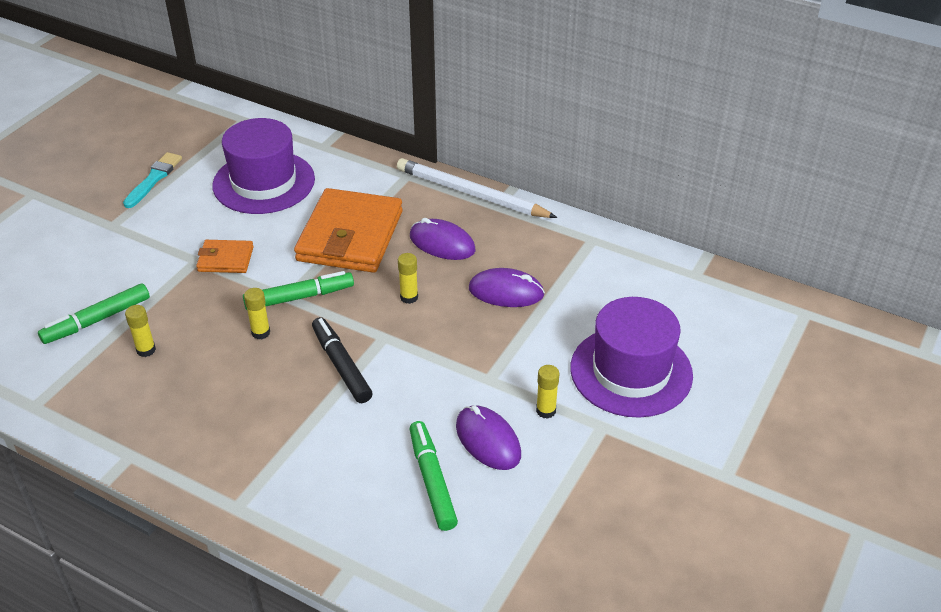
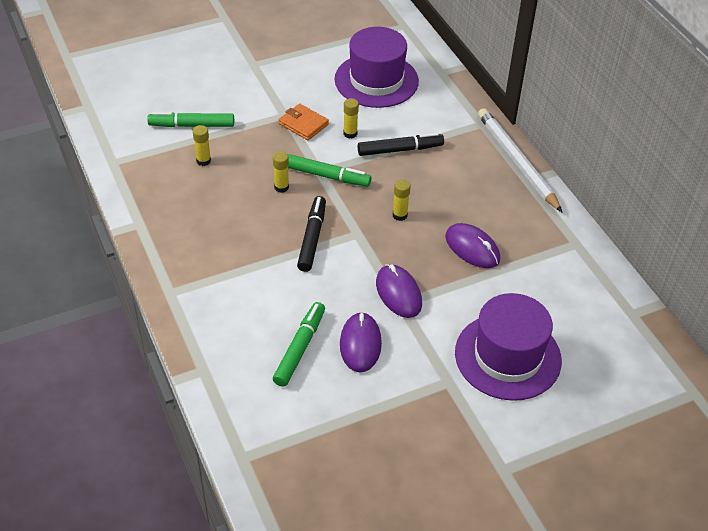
camera: 35 degrees right, 5 degrees up
turquoise brush [123,152,182,208] -> none
orange wallet [294,188,403,273] -> black marker [358,133,444,156]
purple mouse [410,218,476,260] -> purple mouse moved to [376,264,422,318]
yellow glue stick [536,365,559,419] -> yellow glue stick moved to [343,98,359,139]

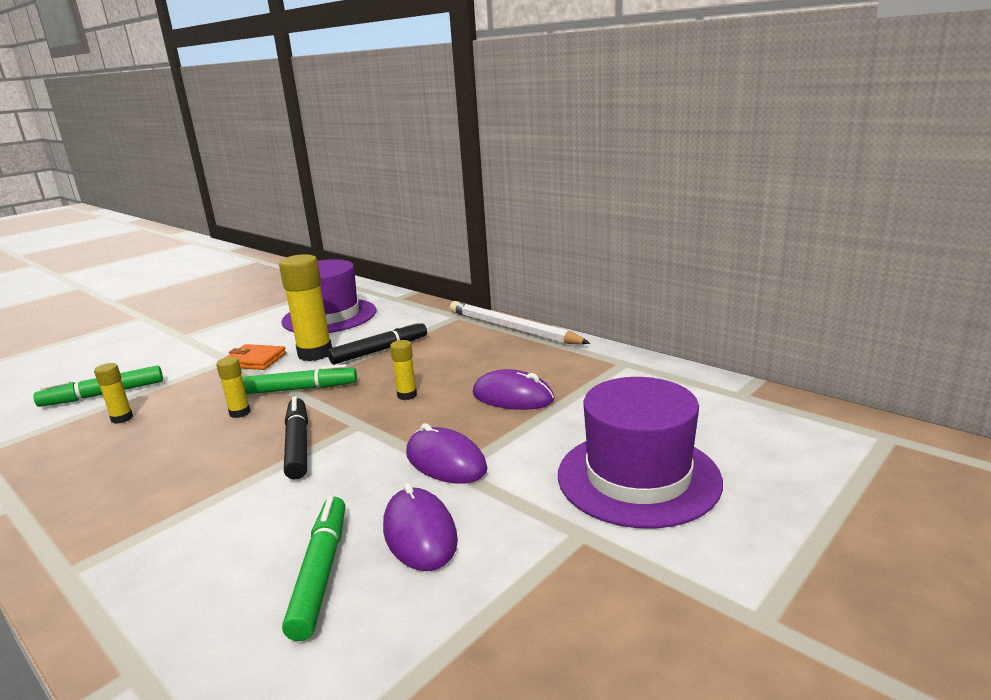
camera: 20 degrees left, 25 degrees down
yellow glue stick [343,98,359,139] -> yellow glue stick [279,254,332,361], size x2.02

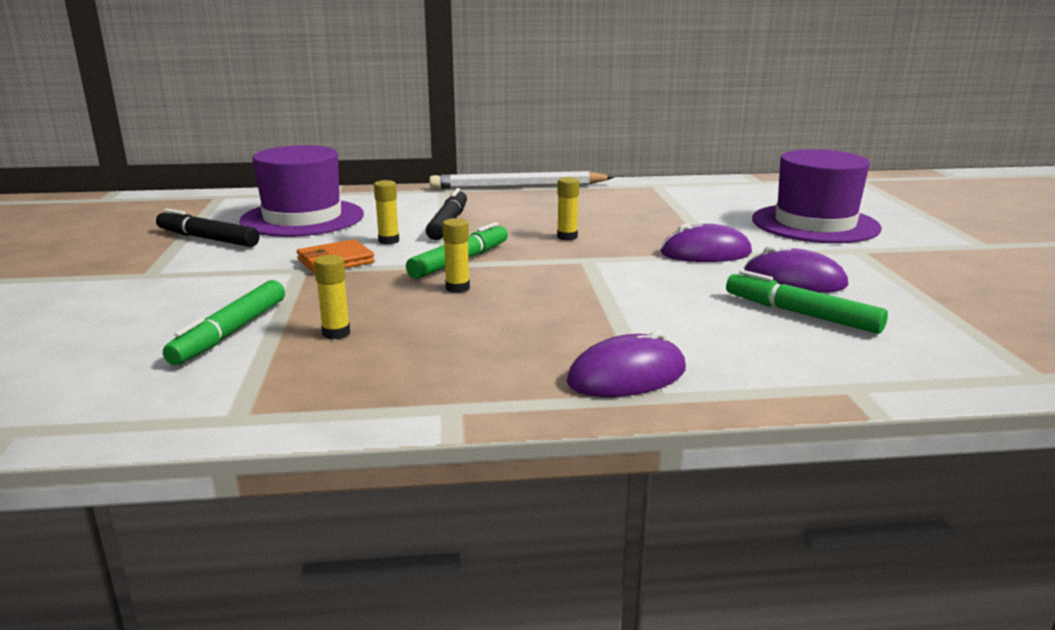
camera: 50 degrees left, 0 degrees up
yellow glue stick [279,254,332,361] -> yellow glue stick [374,180,399,245], size x0.50
black marker [284,396,308,480] -> black marker moved to [156,208,259,247]
purple mouse [473,369,554,410] -> purple mouse moved to [567,330,686,397]

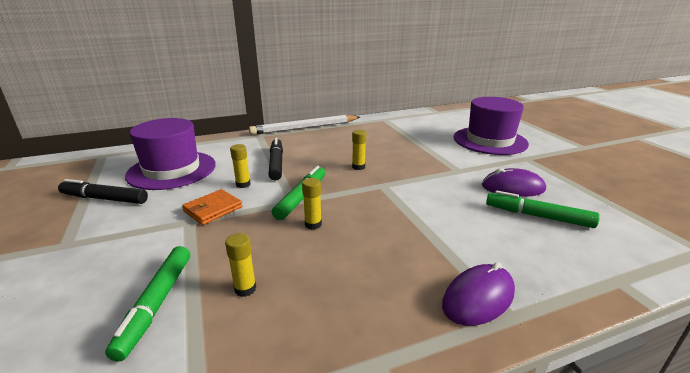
camera: 15 degrees left, 5 degrees up
purple mouse [661,224,752,262] -> none

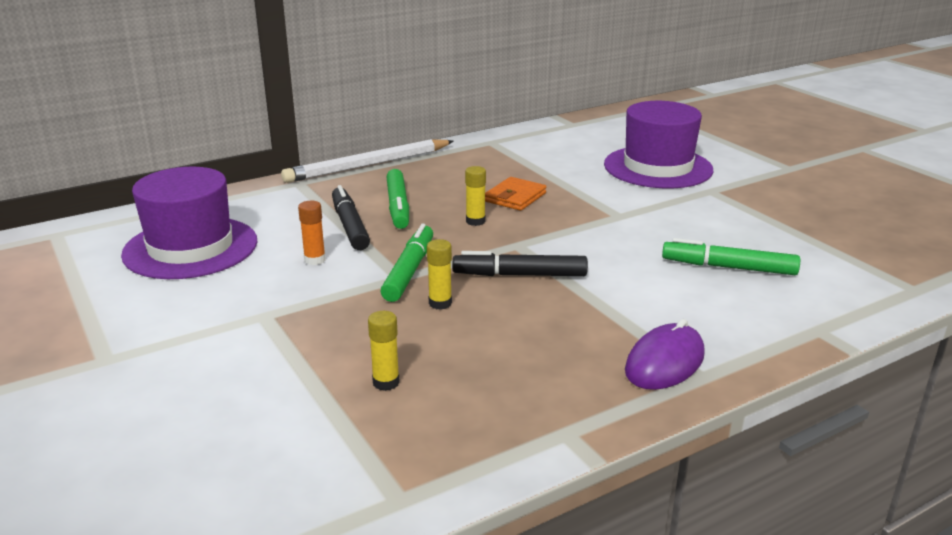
camera: 10 degrees left, 0 degrees up
black marker [58,179,148,204] -> black marker moved to [453,251,588,276]
green marker [105,246,190,362] -> green marker moved to [386,169,409,229]
orange wallet [182,189,242,225] -> orange wallet moved to [485,177,546,211]
yellow glue stick [230,144,251,188] -> orange glue stick [298,201,326,265]
purple mouse [482,168,546,197] -> none

